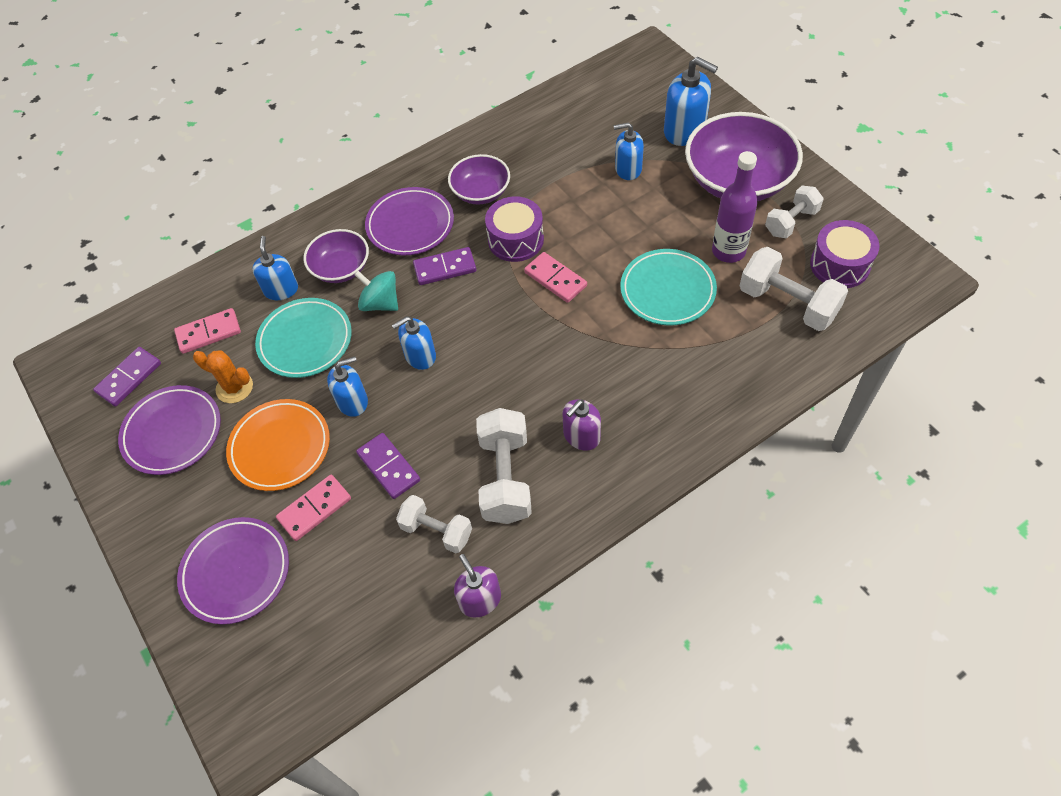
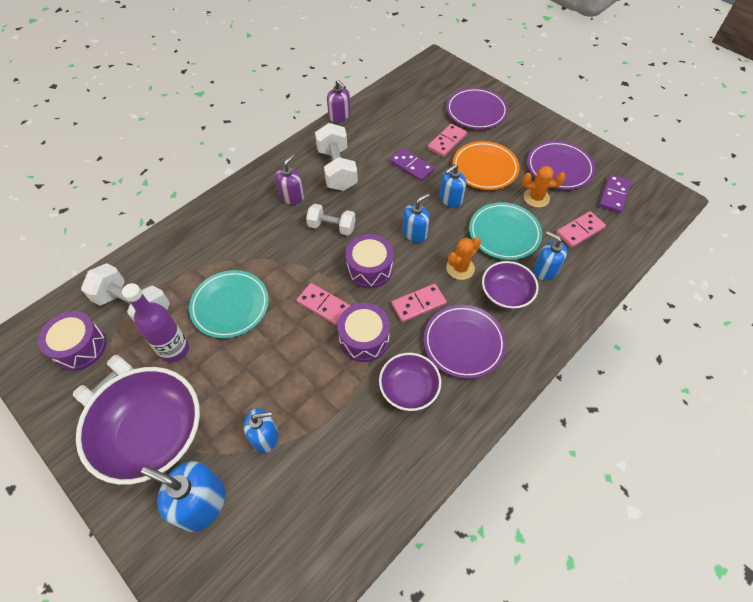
camera: 165 degrees right, 0 degrees up
blue soap dispenser [252,236,298,300] -> blue soap dispenser turned 150 degrees clockwise [534,231,567,280]
turquoise spinning top [354,271,398,311] -> orange cactus [446,238,481,280]
white dumbbell [396,495,472,553] -> white dumbbell moved to [306,204,356,235]
purple domino [413,247,476,285] -> pink domino [391,284,447,322]
none -> purple drum [345,234,394,289]

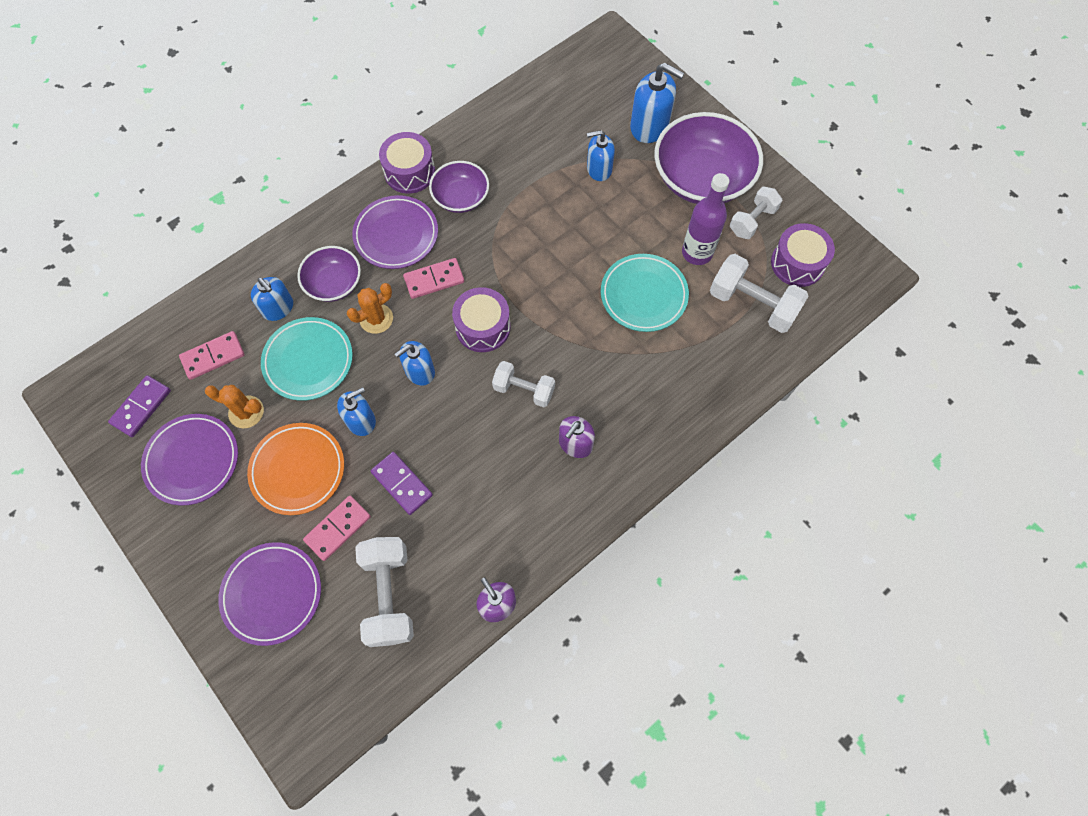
camera: 175 degrees left, 10 degrees up
pink domino [297,283,351,325] -> none
white dumbbell [315,123,358,191] -> white dumbbell moved to [355,537,414,647]
purple drum [337,303,390,362] -> purple drum moved to [379,132,435,194]

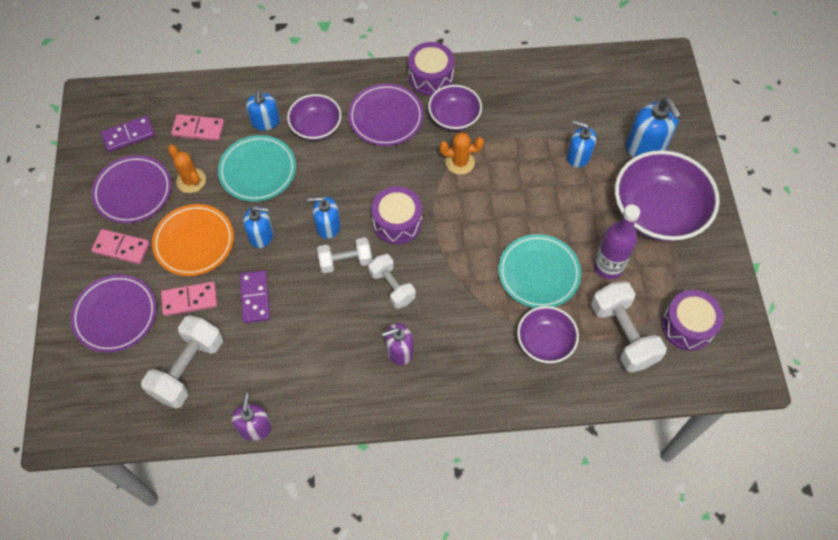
camera: 35 degrees right, 5 degrees down
orange cactus [347,283,393,334] -> orange cactus moved to [439,132,484,175]
pink domino [403,258,464,299] -> pink domino moved to [91,229,150,264]
white dumbbell [730,186,783,239] -> white dumbbell moved to [317,237,372,273]
none -> purple bowl [517,306,579,363]

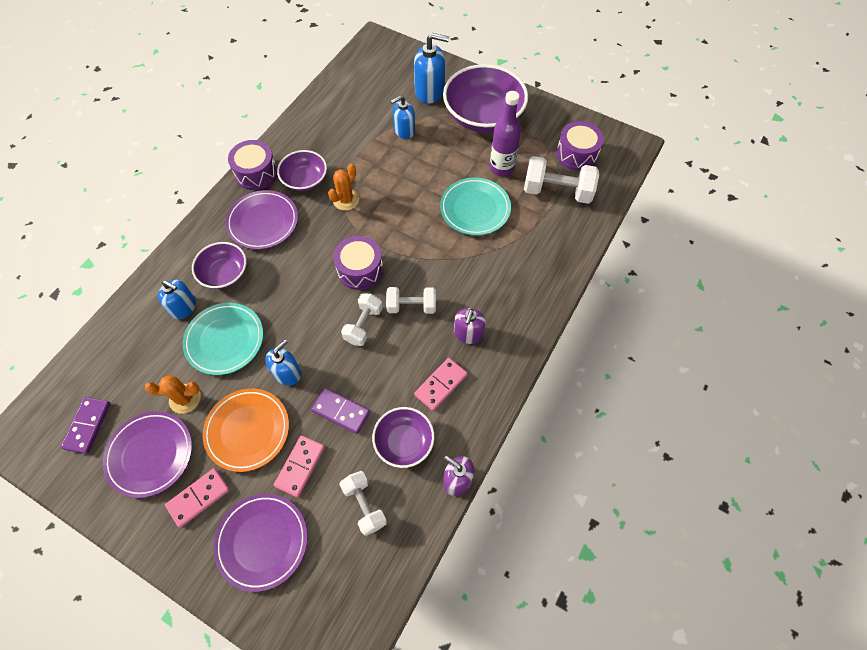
camera: 55 degrees left, 0 degrees up
white dumbbell [141,315,223,409] -> white dumbbell [339,471,387,536], size x0.65
pink domino [171,114,224,141] -> pink domino moved to [414,358,467,411]
blue soap dispenser [307,197,340,239] -> none
purple bowl [517,306,579,363] -> purple bowl moved to [372,407,435,468]

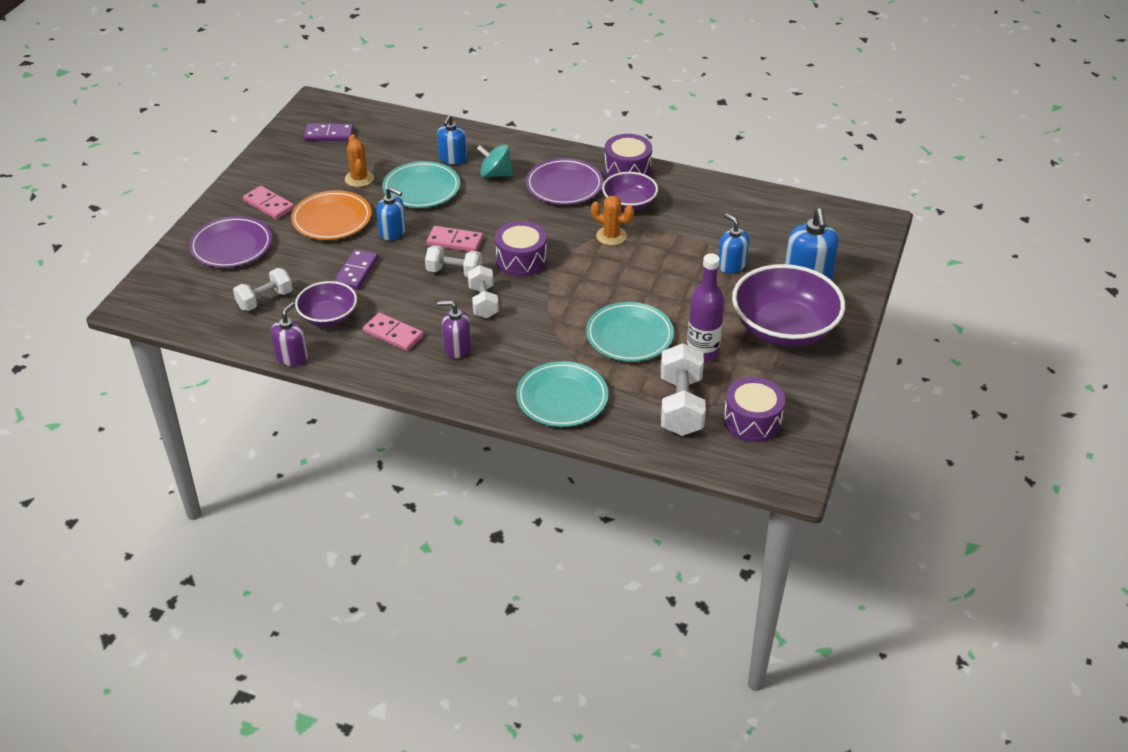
camera: 80 degrees right, 20 degrees down
purple plate [103,411,192,498] -> none
purple bowl [192,242,246,289] -> turquoise spinning top [477,144,513,178]
pink domino [274,435,325,498] -> pink domino moved to [426,226,483,252]
none -> turquoise plate [516,361,609,427]

